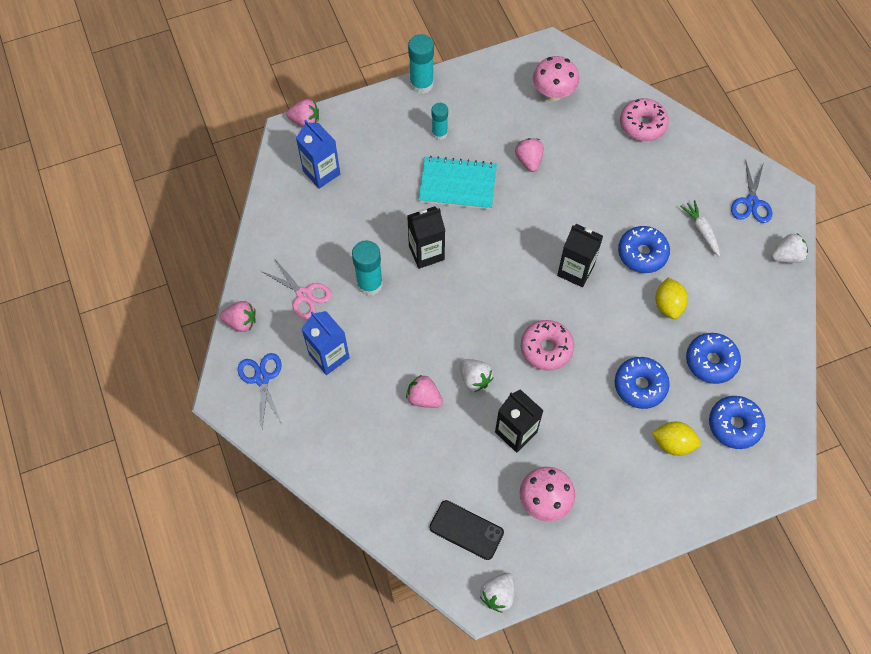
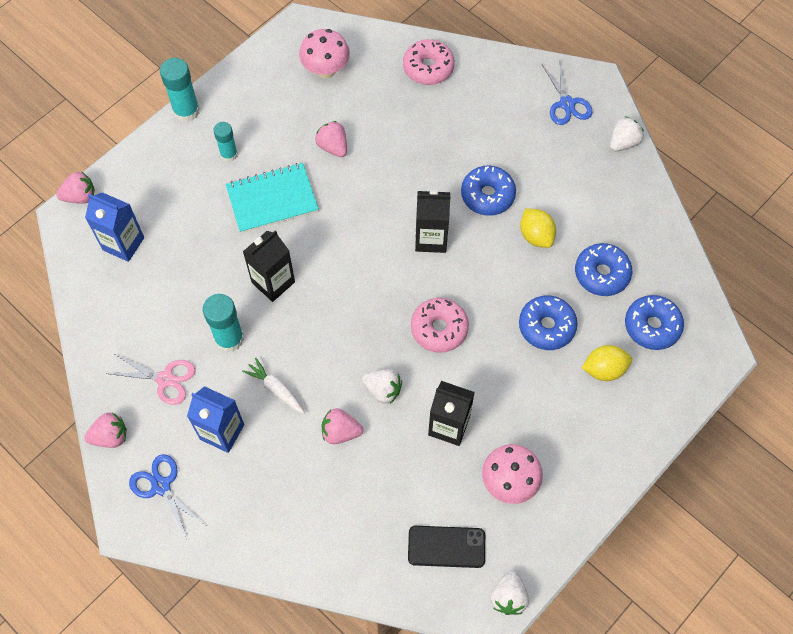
camera: 25 degrees left, 0 degrees up
white carrot [680,200,720,257] -> white carrot moved to [242,358,305,414]

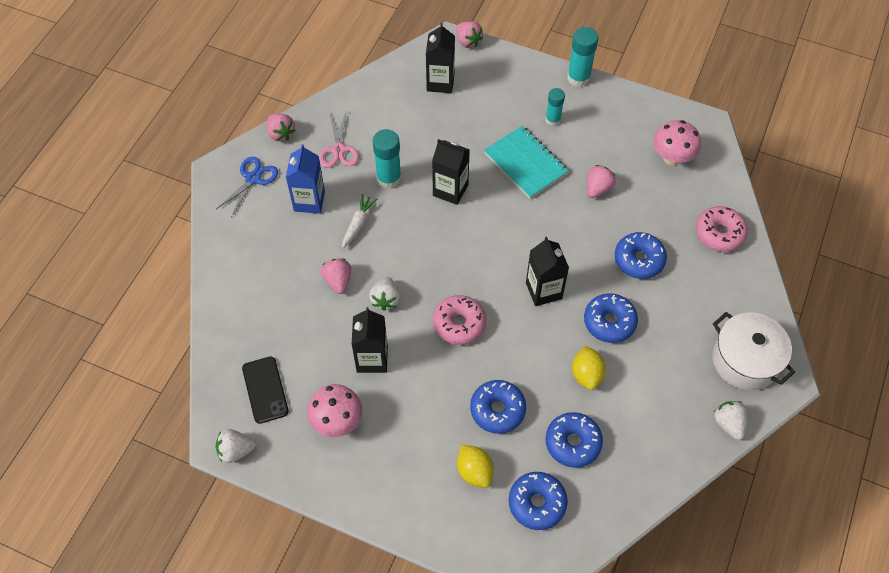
camera: 70 degrees right, 5 degrees down
blue carton [85,192,144,262] -> black carton [426,23,455,93]
yellow lemon [520,208,556,248] -> yellow lemon turned 45 degrees counterclockwise [572,346,606,390]
blue scissors [542,62,592,125] -> white pot [712,312,795,390]
white strawberry [610,116,644,152] -> white strawberry turned 135 degrees counterclockwise [714,401,748,440]
none -> blue donut [615,232,667,279]

